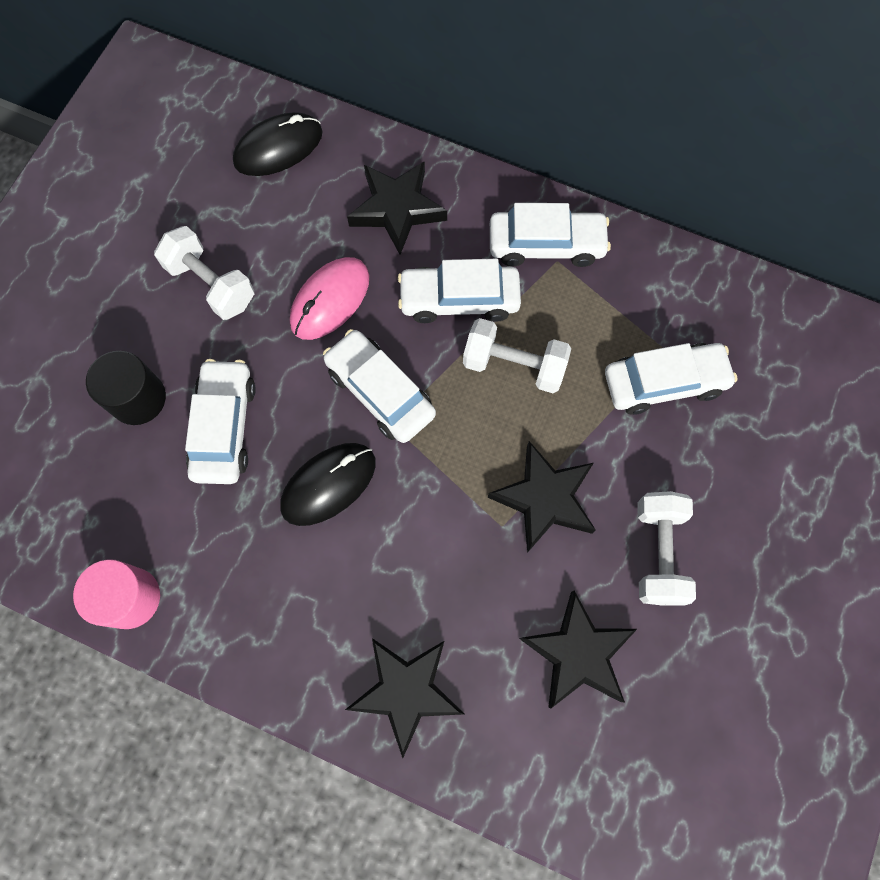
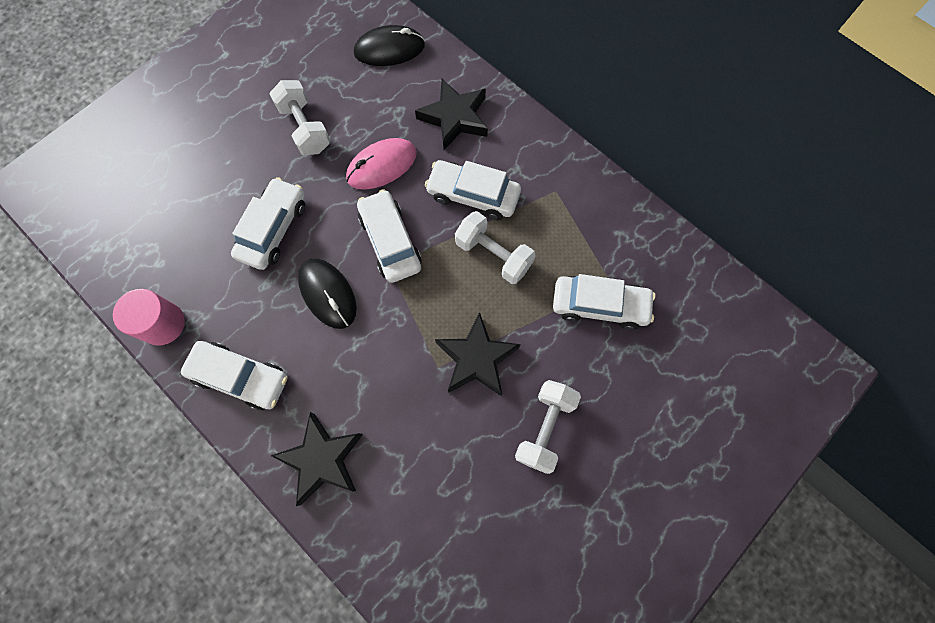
camera: 20 degrees right, 0 degrees up
black cylinder [86,351,166,425] -> none
black mouse [280,443,376,526] -> black mouse turned 75 degrees clockwise [298,258,357,329]
white car [490,203,611,267] -> white car moved to [181,341,288,410]
black star [519,591,637,708] -> none

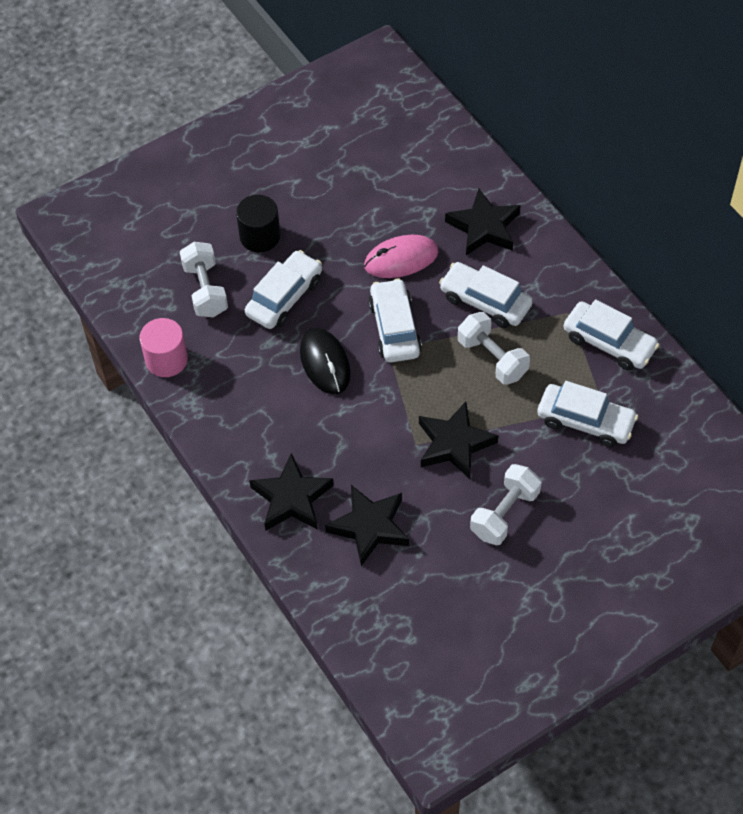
camera: 15 degrees right, 15 degrees down
white car [181,341,288,410] -> white car moved to [563,299,660,370]
white dumbbell [269,80,331,155] -> white dumbbell moved to [180,242,228,317]
black mouse [354,25,425,66] -> none
none -> black cylinder [236,195,280,252]
none -> black star [325,485,409,566]

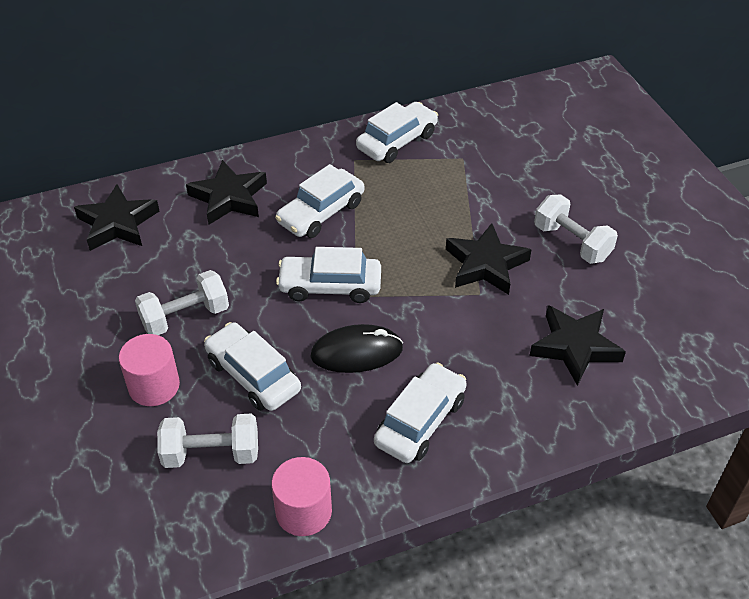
camera: 80 degrees left, 10 degrees down
black cylinder [236,195,280,252] -> pink cylinder [119,334,180,406]
black star [249,453,334,531] -> black star moved to [74,184,159,251]
pink mouse [364,235,439,278] -> none
white dumbbell [458,312,530,385] -> white dumbbell moved to [135,270,229,335]
white car [537,381,638,447] -> white car moved to [374,362,467,463]

